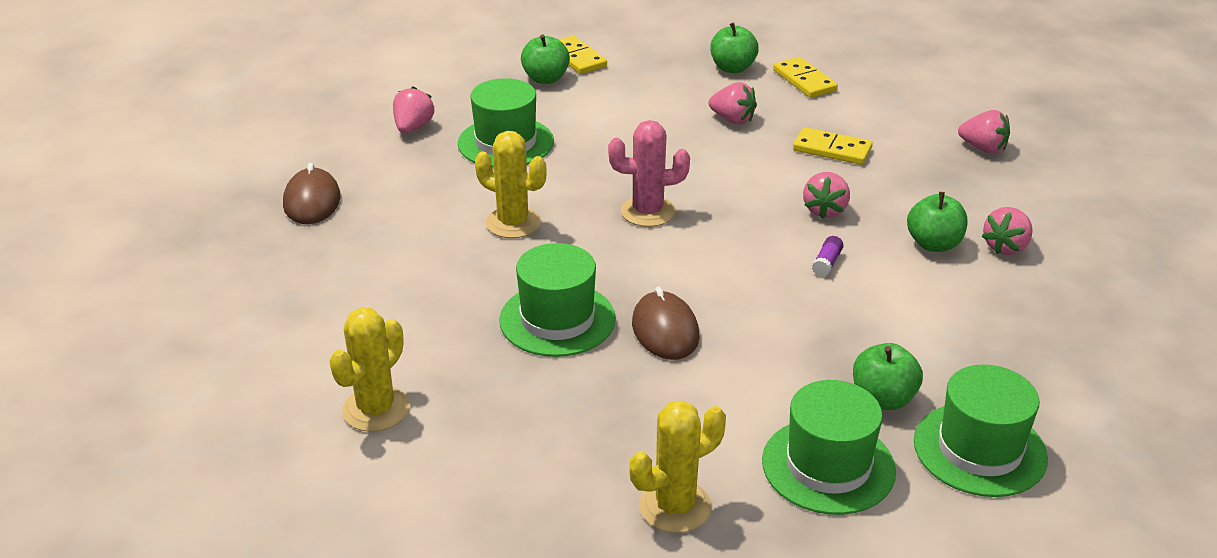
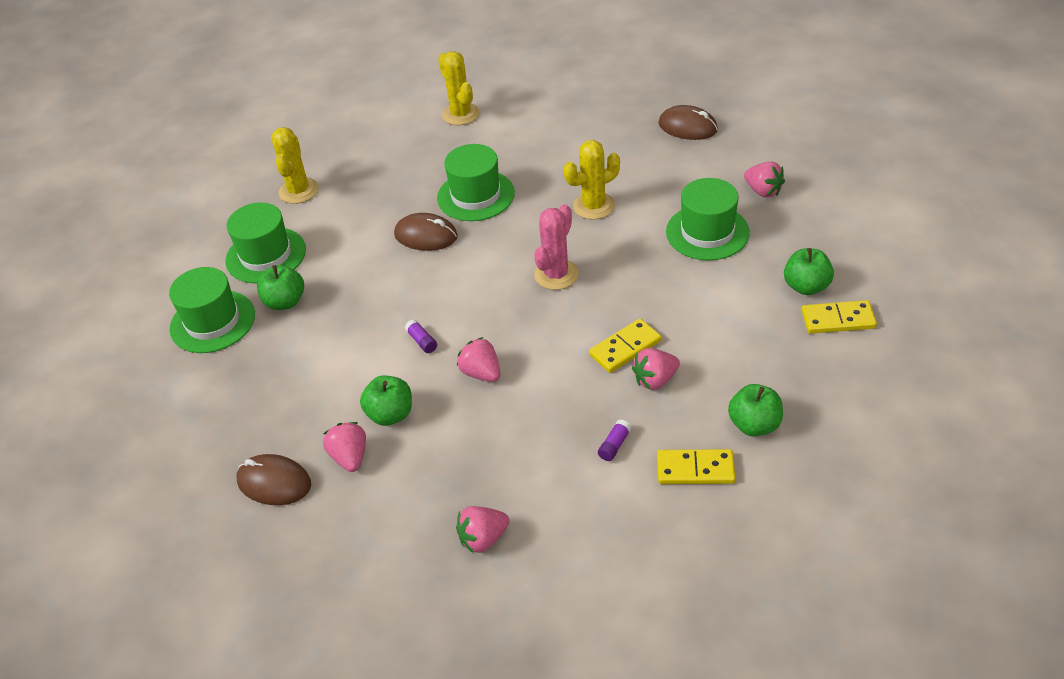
camera: 125 degrees right, 10 degrees up
yellow domino [793,127,873,165] -> yellow domino moved to [589,319,662,373]
none -> brown mouse [237,454,311,505]
none -> purple glue stick [598,419,632,461]

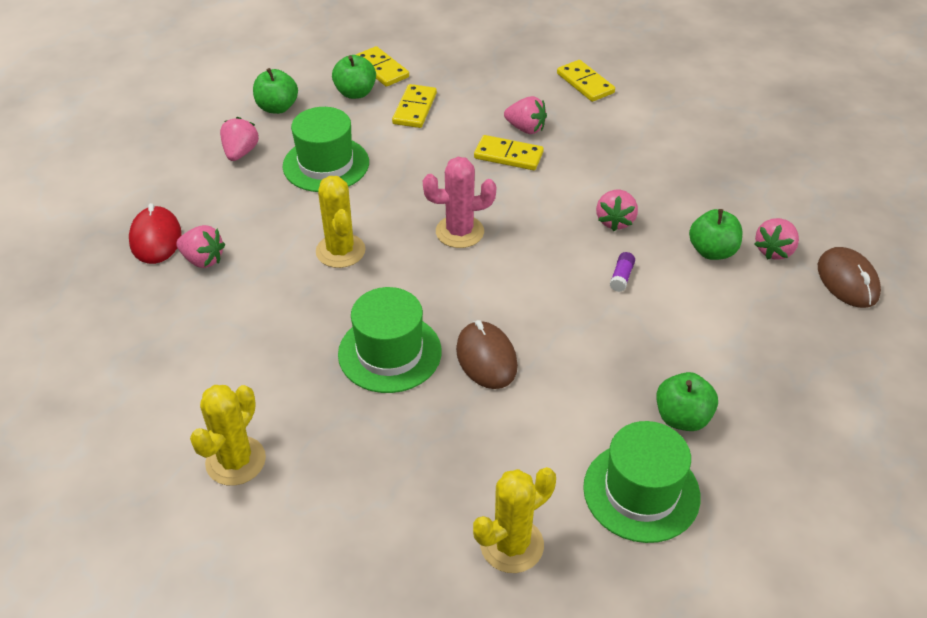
camera: 130 degrees left, 0 degrees up
green hat [169,267,255,353] -> none
pink strawberry [456,506,510,553] -> pink strawberry moved to [176,225,225,268]
yellow cactus [564,140,620,220] -> yellow cactus turned 45 degrees clockwise [316,176,366,268]
purple glue stick [598,419,632,461] -> none
brown mouse [658,105,718,140] -> red mouse [129,203,182,264]
green apple [728,384,783,436] -> green apple moved to [253,68,298,114]
none -> yellow domino [392,84,437,128]

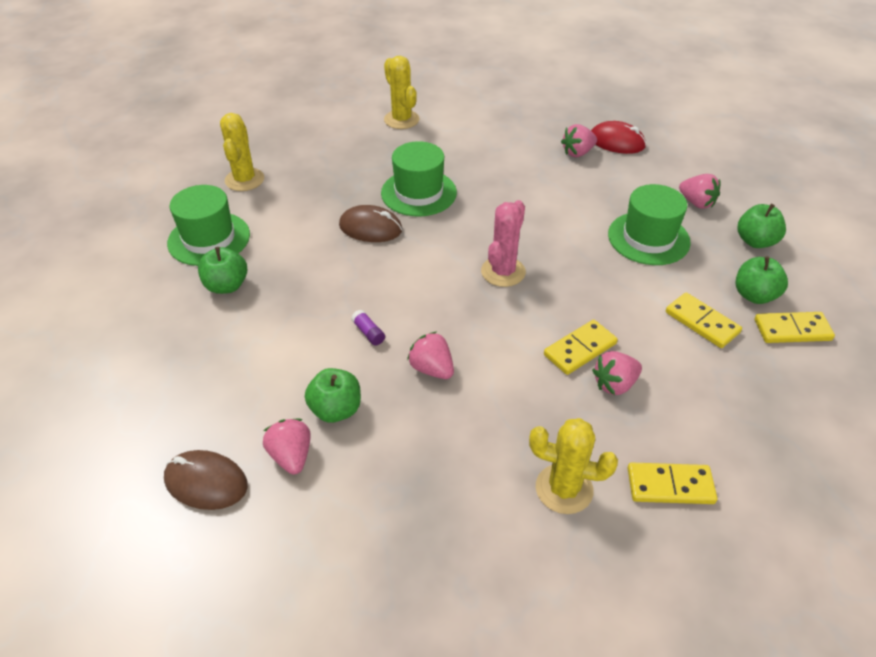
camera: 125 degrees right, 0 degrees up
yellow cactus [316,176,366,268] -> yellow cactus moved to [529,418,618,514]

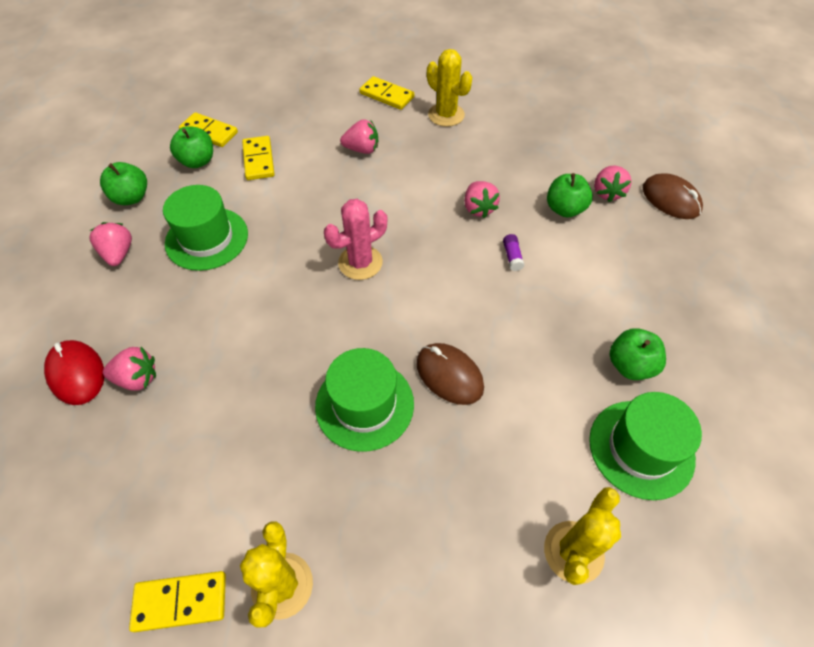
camera: 150 degrees left, 10 degrees up
yellow domino [544,320,618,375] -> yellow domino moved to [129,571,226,632]

